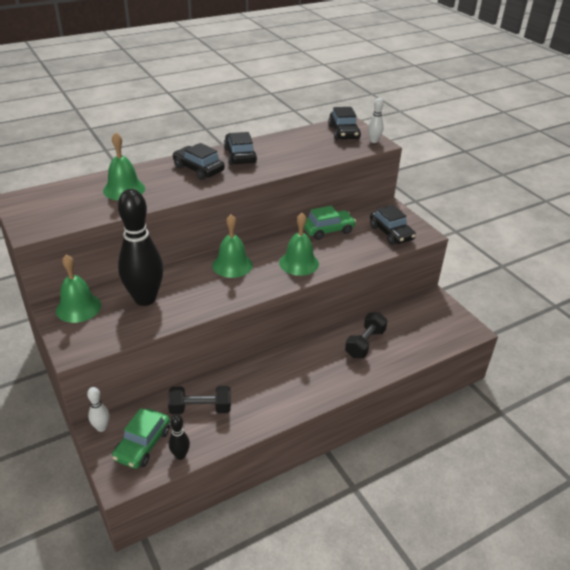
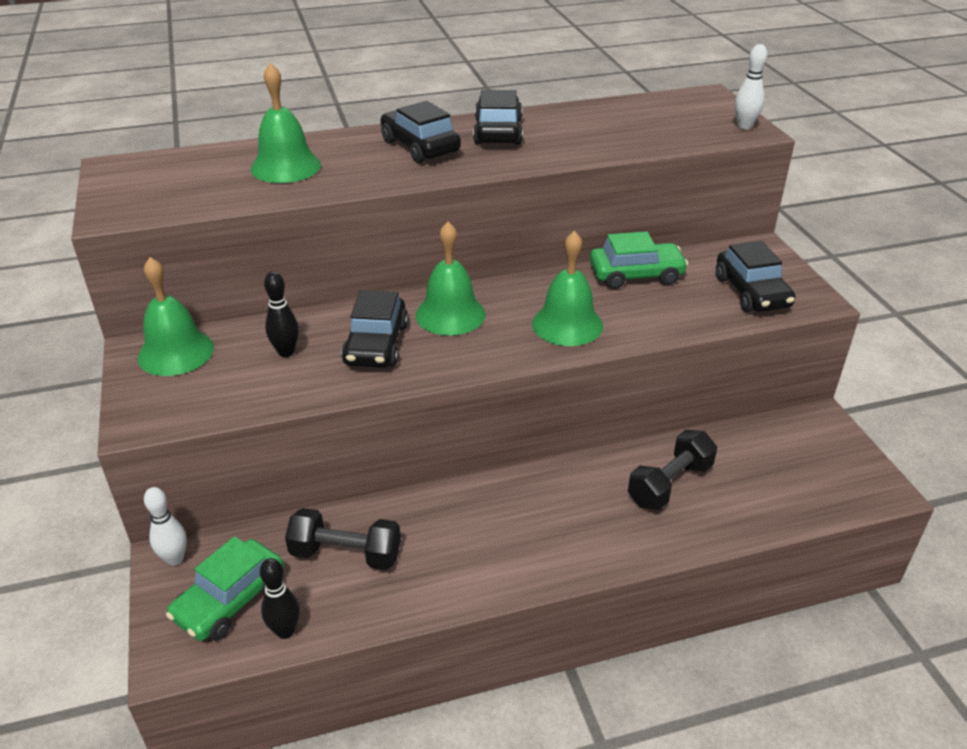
camera: 15 degrees right, 0 degrees up
black bowling pin [118,189,164,306] -> black bowling pin [264,271,299,357], size x0.44
black car [328,107,361,140] -> black car moved to [341,290,408,368]

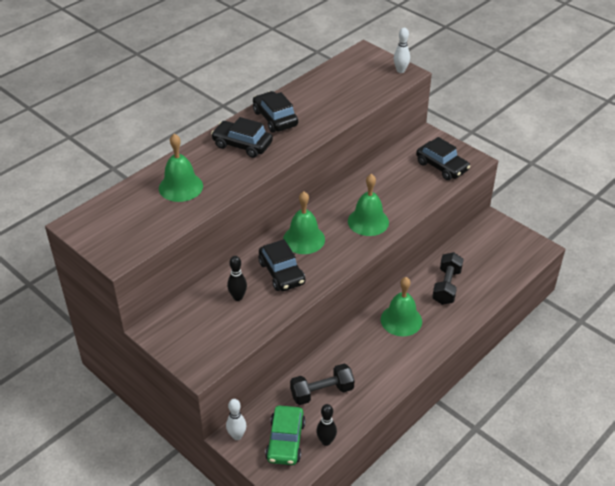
camera: 30 degrees left, 5 degrees up
green bell [138,257,214,376] -> green bell moved to [381,277,422,336]
green car [590,231,688,289] -> none

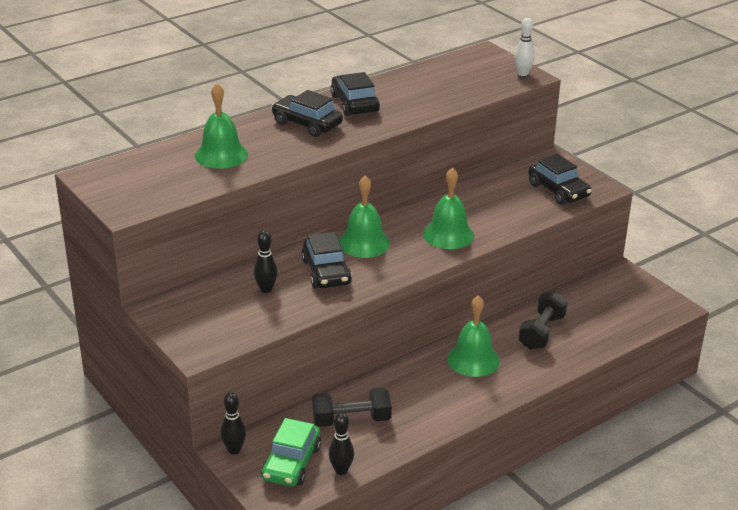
camera: 10 degrees right, 10 degrees down
white bowling pin [226,399,246,440] -> black bowling pin [221,392,246,454]

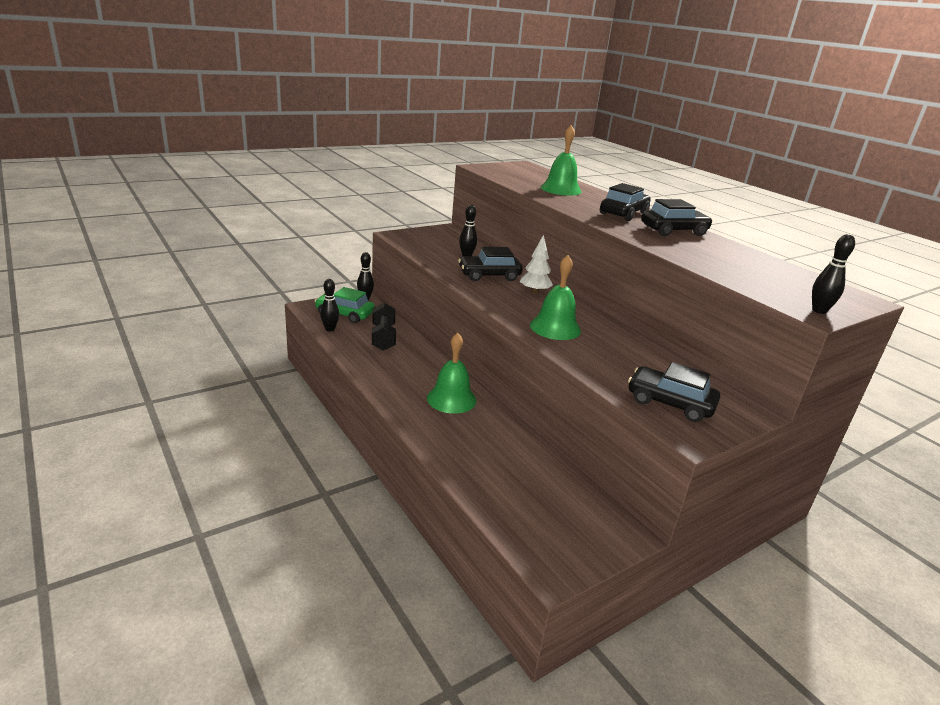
camera: 90 degrees right, 5 degrees down
green bell [339,176,390,258] -> white tree [520,234,553,294]
white bowling pin [514,18,535,76] -> black bowling pin [812,234,855,314]
black dumbbell [518,291,568,350] -> none
black car [528,154,592,205] -> black car turned 60 degrees clockwise [628,362,720,422]

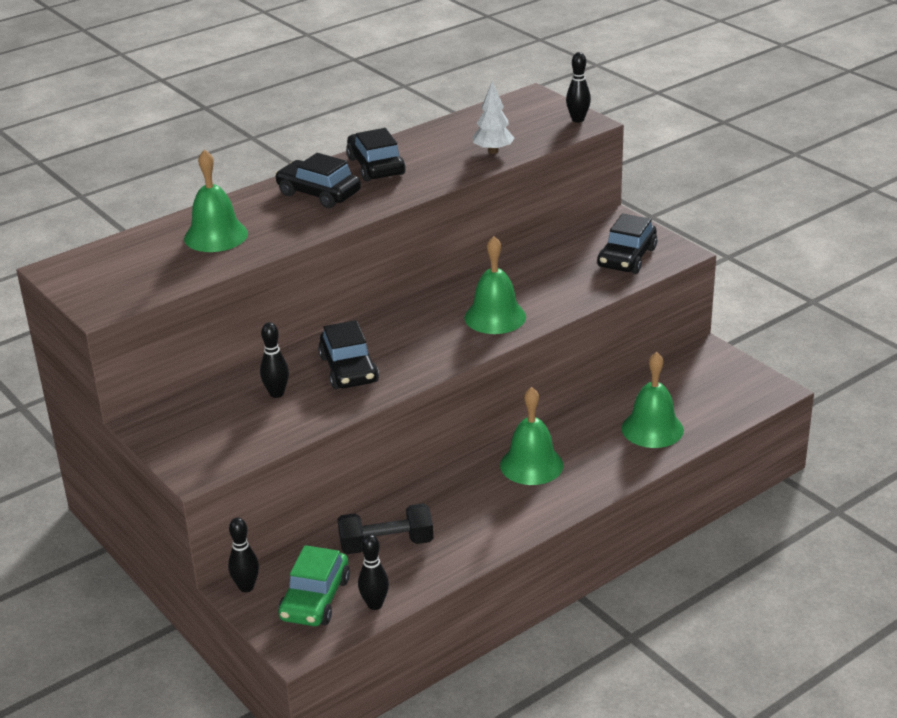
camera: 90 degrees left, 5 degrees up
white tree [520,234,553,294] -> white tree moved to [473,81,514,154]
none -> green bell [622,352,684,448]

